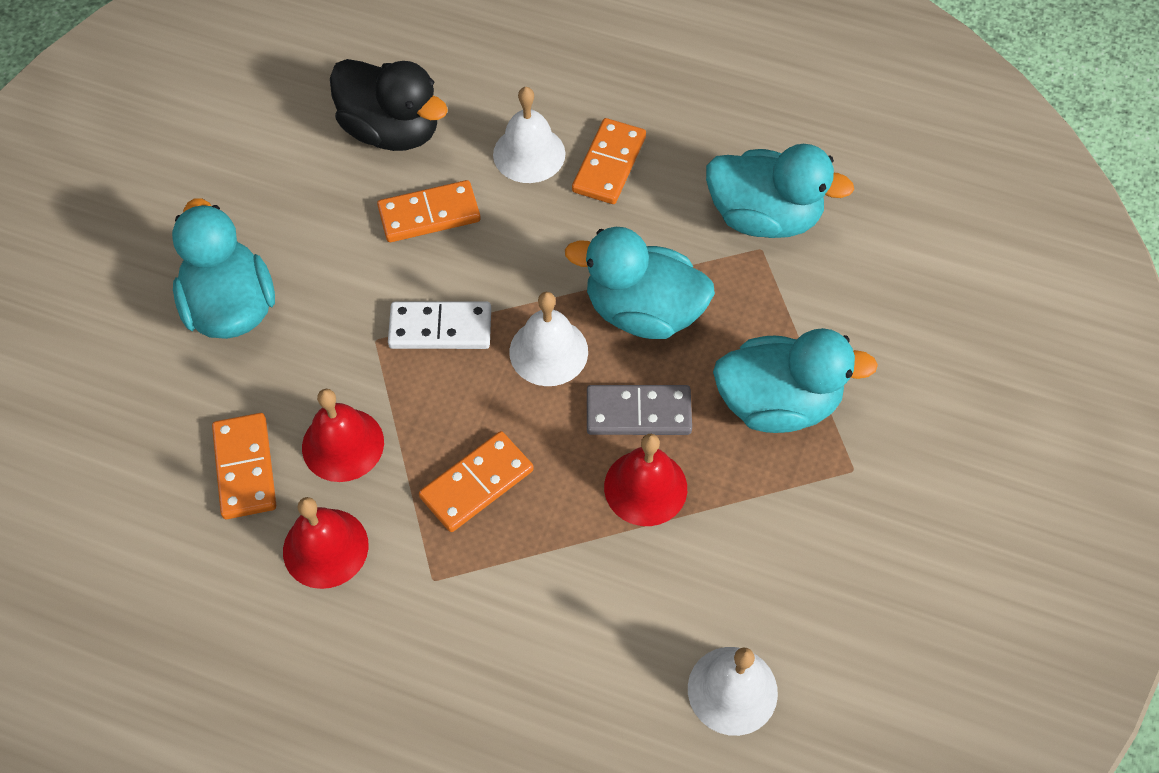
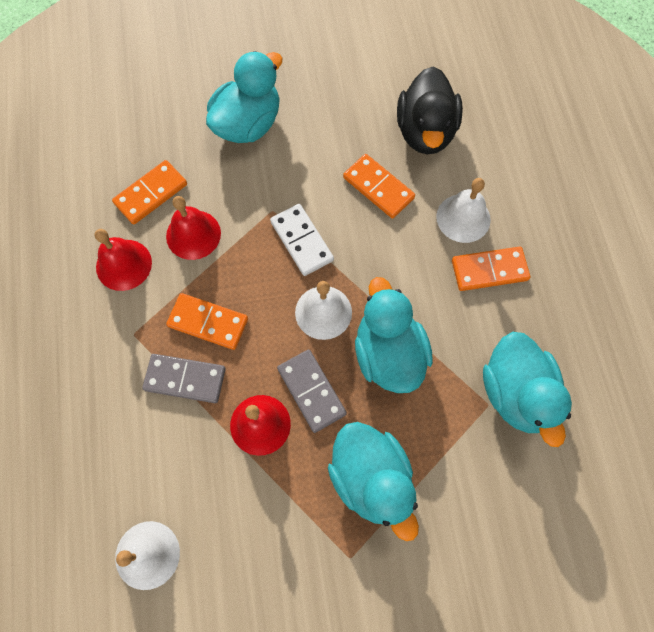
camera: 60 degrees right, 10 degrees up
none -> grey domino [142,354,226,403]

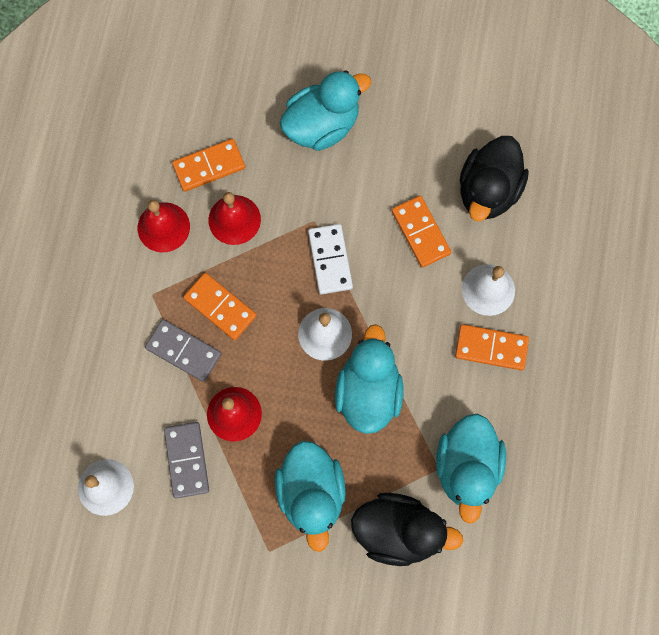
camera: 20 degrees right, 5 degrees up
grey domino [277,350,347,433] -> grey domino moved to [164,422,209,498]
none -> black duck [351,493,463,566]

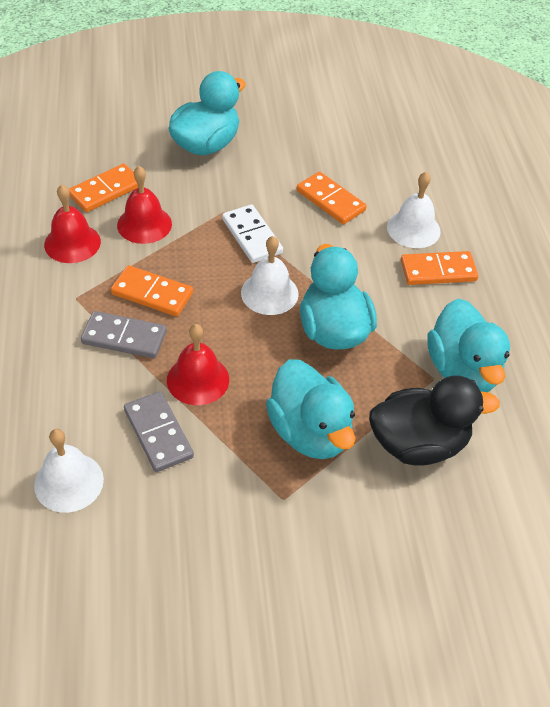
camera: 20 degrees left, 25 degrees down
black duck [460,136,529,221] -> none

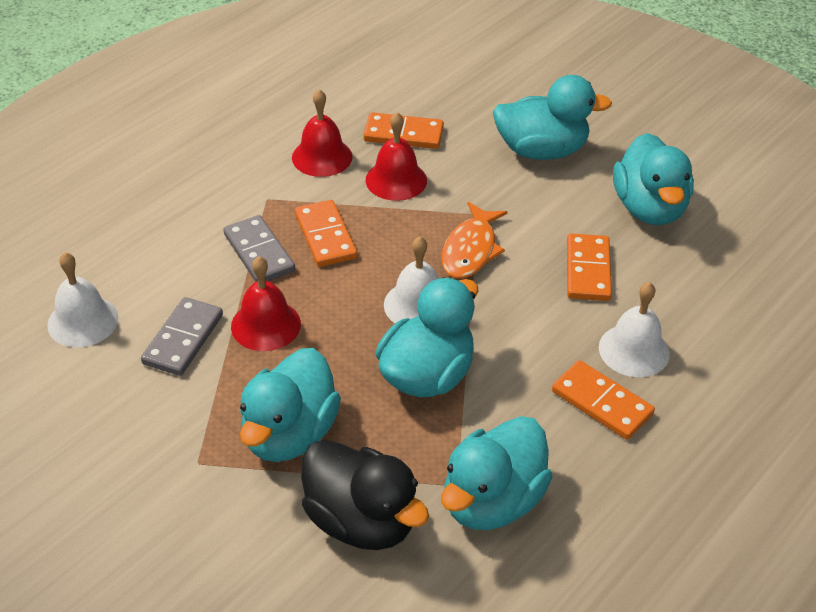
camera: 50 degrees right, 5 degrees down
white domino [222,204,283,263] -> orange fish [441,202,507,279]
none -> turquoise duck [613,133,694,225]

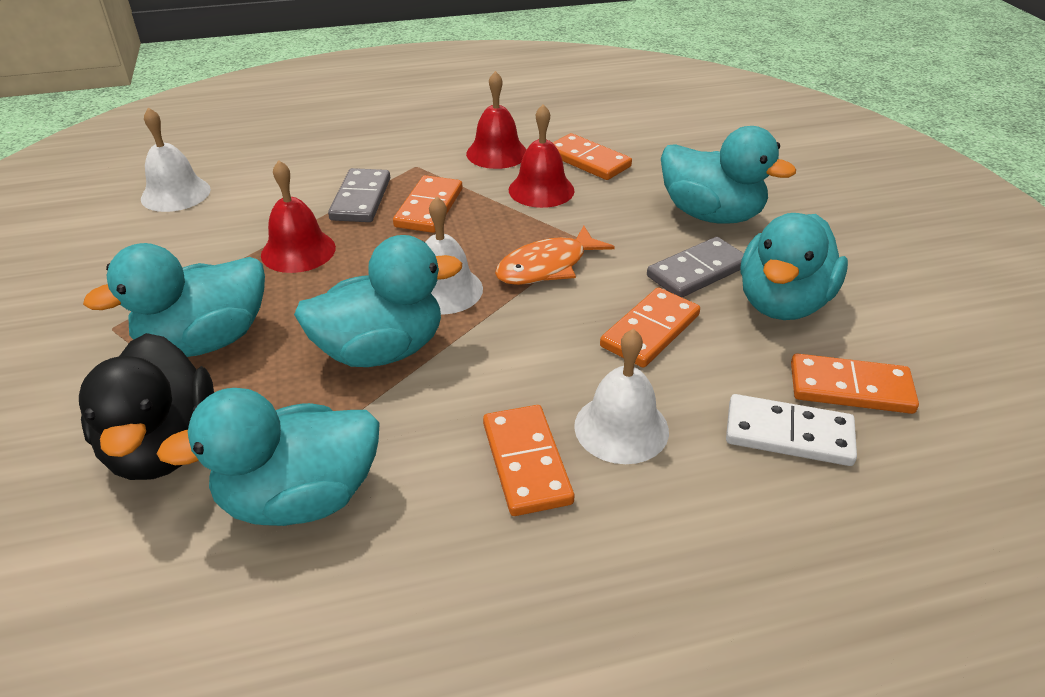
camera: 35 degrees right, 5 degrees down
grey domino [141,297,223,376] -> grey domino moved to [647,237,744,297]
none -> white domino [726,394,857,466]
none -> orange domino [791,353,919,414]

